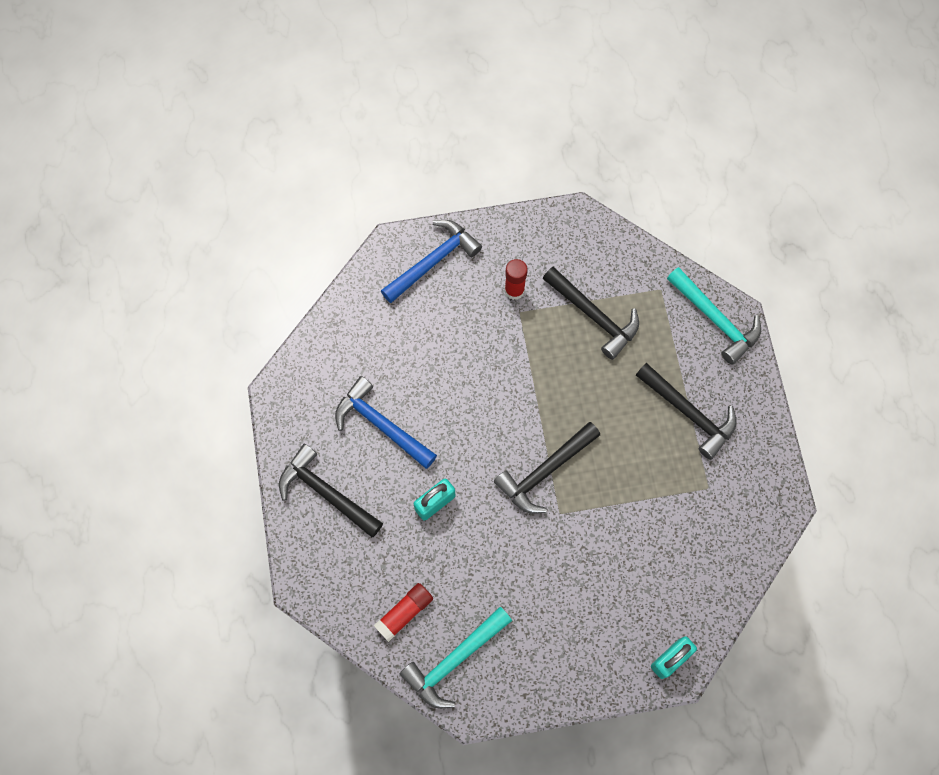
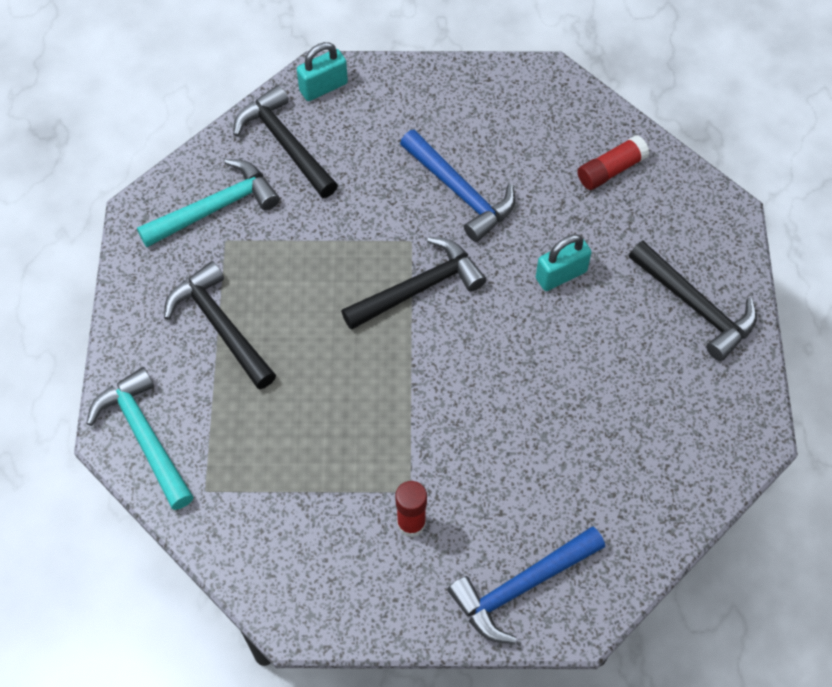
camera: 170 degrees left, 10 degrees down
blue hammer [335,376,437,469] -> blue hammer moved to [400,130,515,242]
turquoise hammer [400,607,512,709] -> turquoise hammer moved to [137,159,280,247]
black hammer [543,267,639,360] -> black hammer moved to [233,85,338,198]

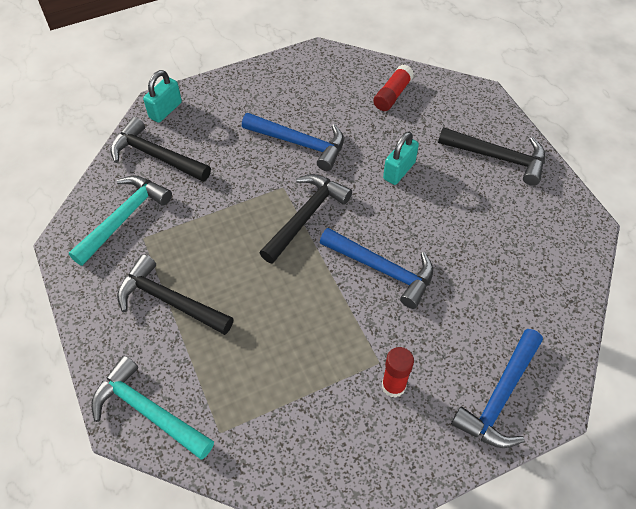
camera: 25 degrees left, 5 degrees down
none -> blue hammer [320,228,433,309]

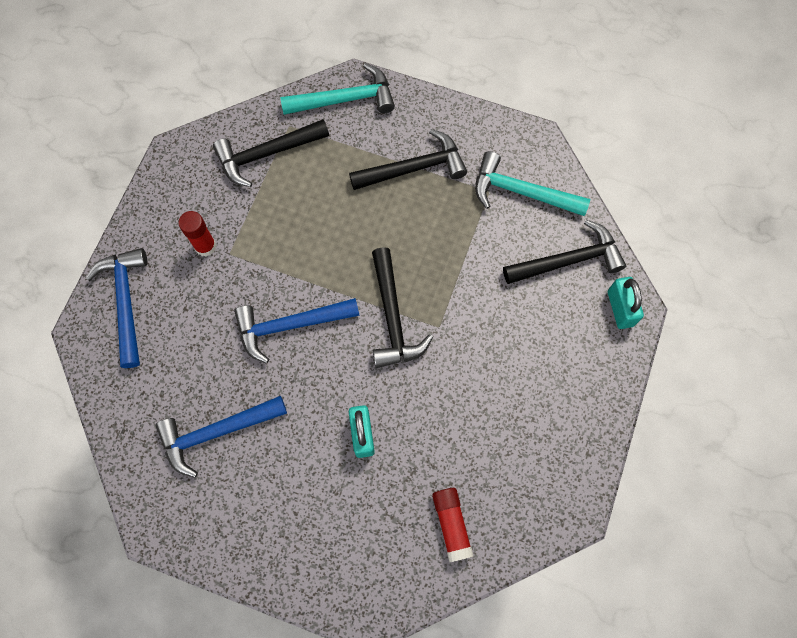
camera: 135 degrees right, 15 degrees up
turquoise hammer [69,175,172,266] -> turquoise hammer turned 120 degrees clockwise [475,151,590,216]
blue hammer [242,113,344,171] -> blue hammer moved to [155,396,287,478]
black hammer [438,127,545,186] -> black hammer moved to [213,119,329,187]

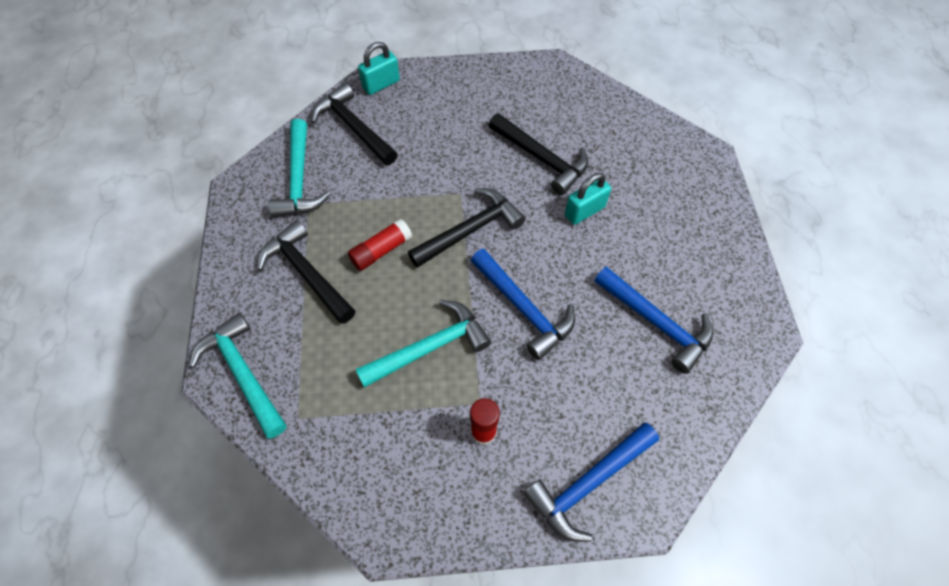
camera: 115 degrees left, 10 degrees down
black hammer [213,119,329,187] -> black hammer moved to [489,113,588,195]
red glue stick [432,488,473,562] -> red glue stick moved to [348,219,412,271]
none -> turquoise hammer [355,300,491,388]

